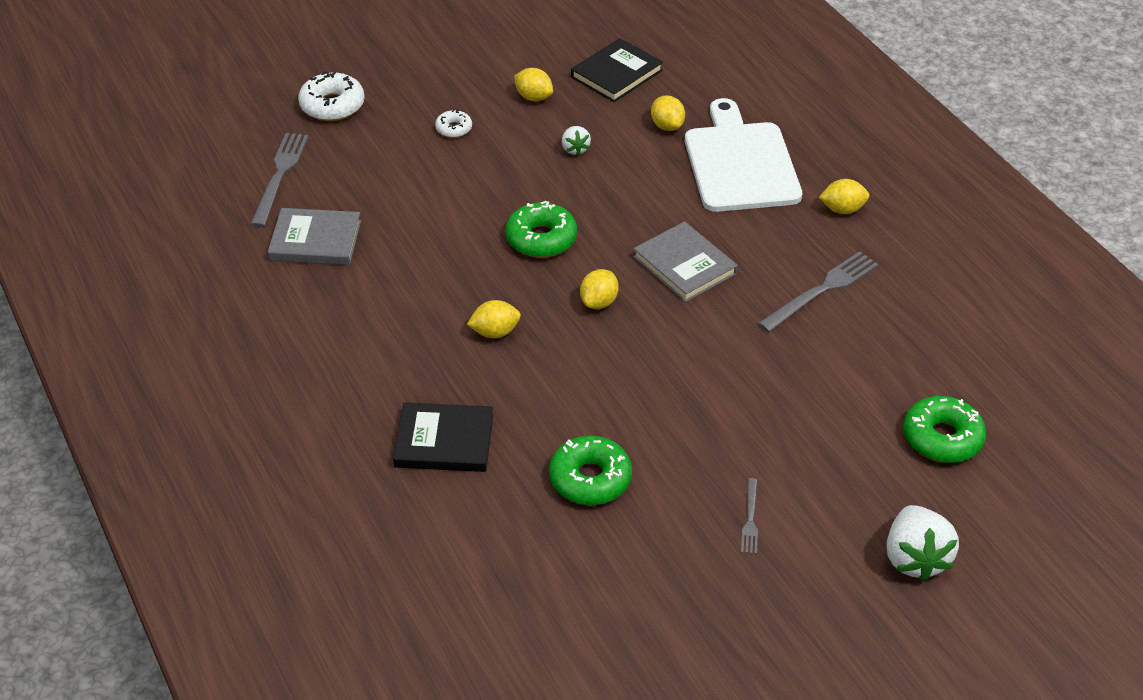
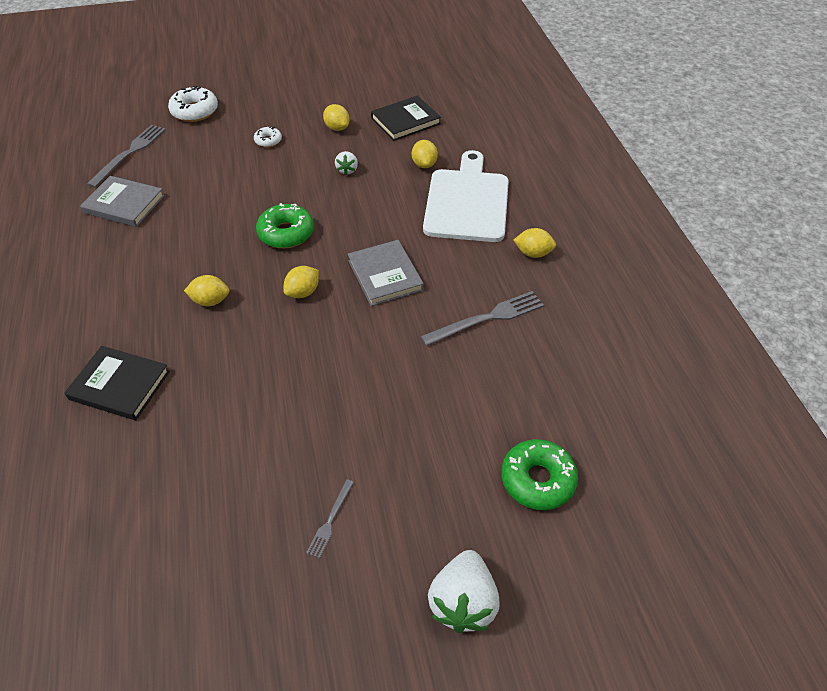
camera: 15 degrees right, 5 degrees up
green donut [549,436,632,505] -> none

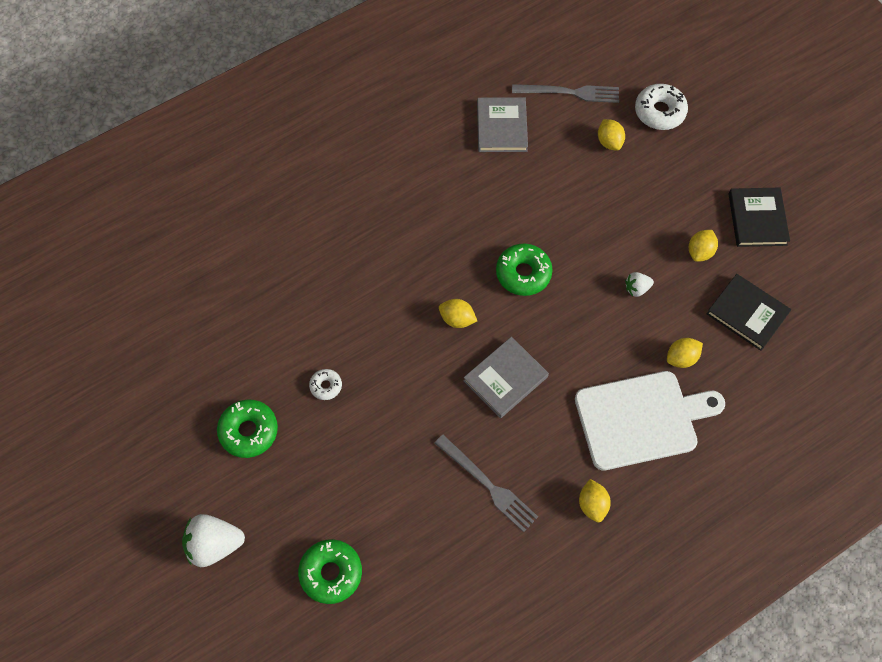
camera: 70 degrees right, 15 degrees up
black book [64,346,170,420] -> black book moved to [729,188,790,247]
yellow lemon [184,275,229,306] -> yellow lemon moved to [598,119,625,150]
white donut [254,127,282,147] -> white donut moved to [309,369,342,400]
grey fork [306,479,354,559] -> green donut [217,400,278,458]

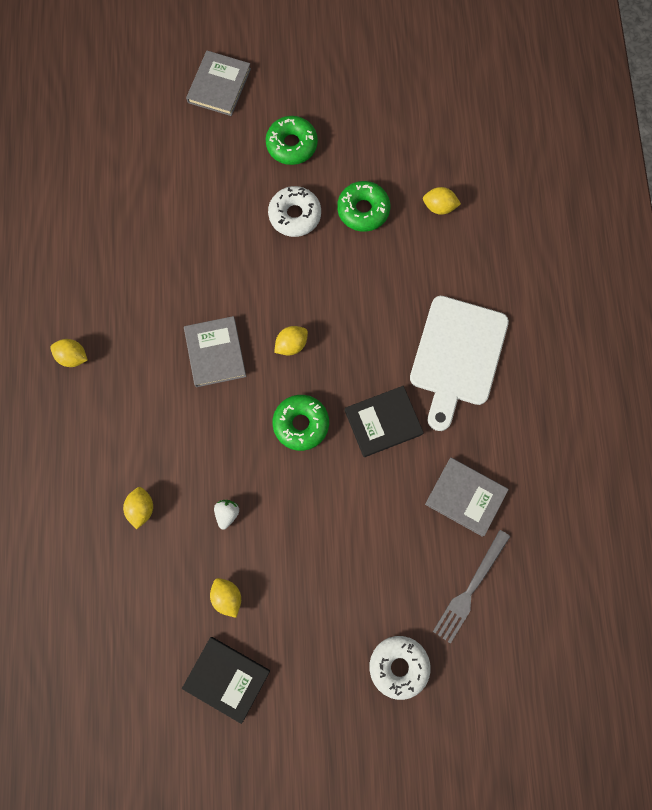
camera: 120 degrees right, 10 degrees up
white strawberry [182,514,245,567] -> grey book [186,51,251,116]
green donut [298,539,362,604] -> green donut moved to [337,181,390,232]
white donut [309,369,342,400] -> white donut [268,186,321,237], size x1.80
grey fork [435,435,538,532] -> none
white cutting board [575,371,725,470] -> white cutting board moved to [410,296,509,431]
yellow lemon [598,119,625,150] -> yellow lemon moved to [423,187,461,215]
black book [707,274,791,351] -> black book moved to [344,386,424,457]

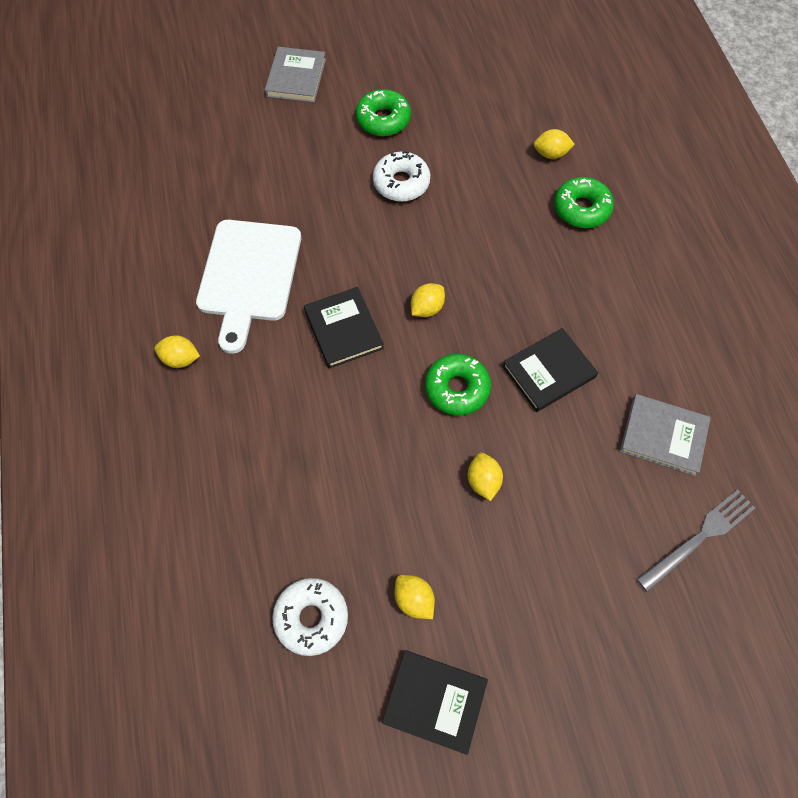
camera: 10 degrees left, 10 degrees down
yellow lemon [123,487,153,529] -> yellow lemon moved to [468,453,503,501]
grey book [184,316,246,387] -> black book [304,287,384,369]
white strawberry [214,500,239,530] -> none
green donut [337,181,390,232] -> green donut moved to [554,177,614,228]
white donut [369,636,431,700] -> white donut moved to [272,578,348,656]
white cutting board [410,296,509,431] -> white cutting board moved to [196,220,301,354]
grey fork [433,530,510,644] -> grey fork turned 150 degrees counterclockwise [637,489,755,592]

